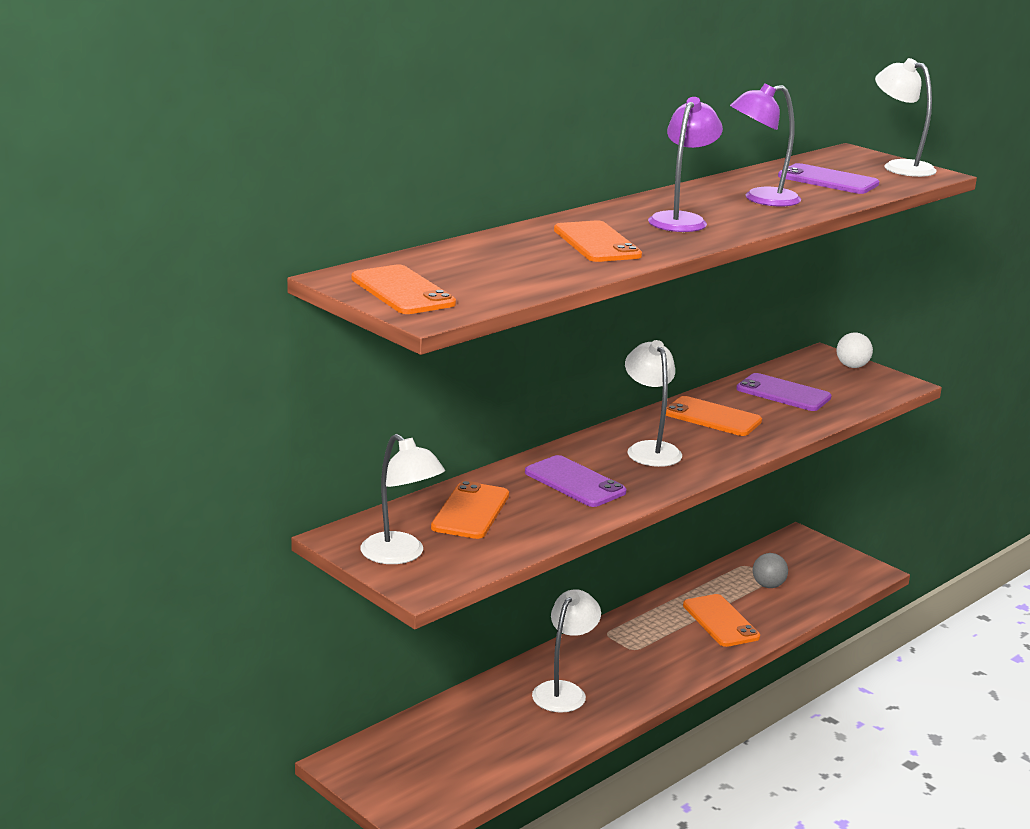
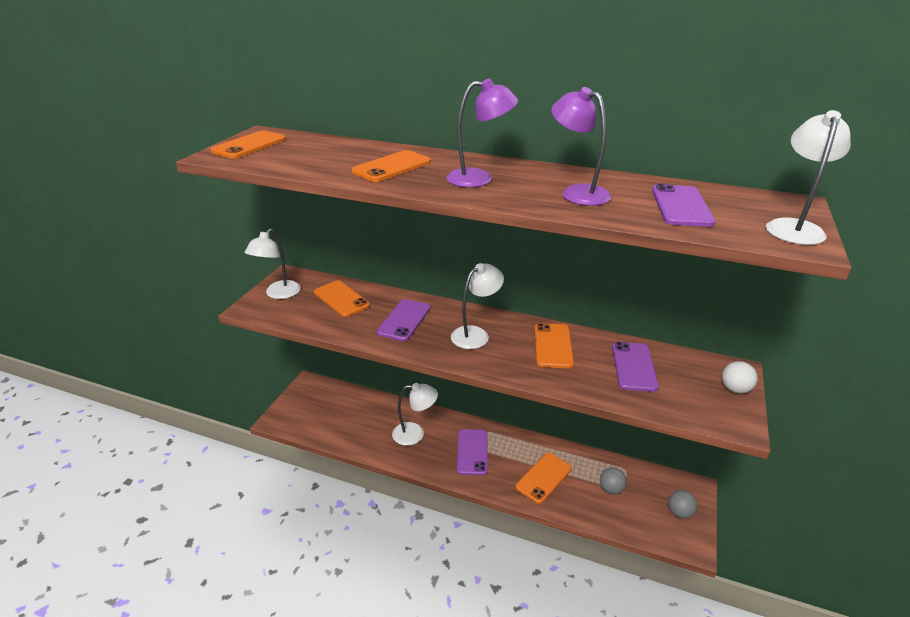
camera: 65 degrees right, 10 degrees up
orange phone [431,481,509,539] -> orange phone turned 60 degrees clockwise [314,280,370,317]
none -> purple phone [457,429,488,475]
none -> grey ball [668,490,697,519]

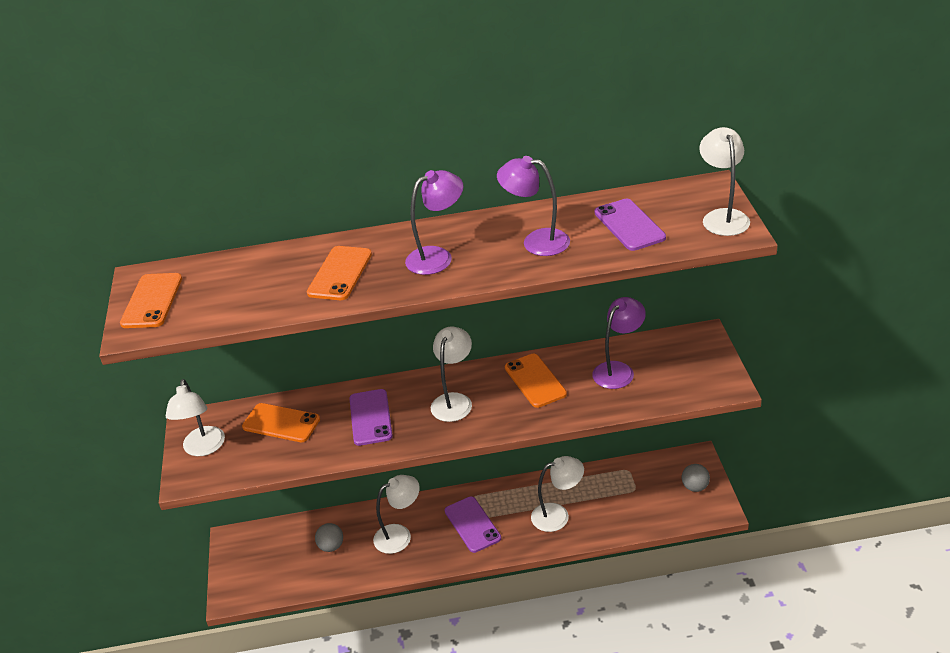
camera: 25 degrees left, 5 degrees up
orange phone [516,453,572,504] -> white lamp [531,456,584,532]
grey ball [600,467,627,495] -> grey ball moved to [315,523,343,552]
purple phone [612,342,659,392] -> purple lamp [592,297,646,389]
white ball [722,361,758,394] -> none

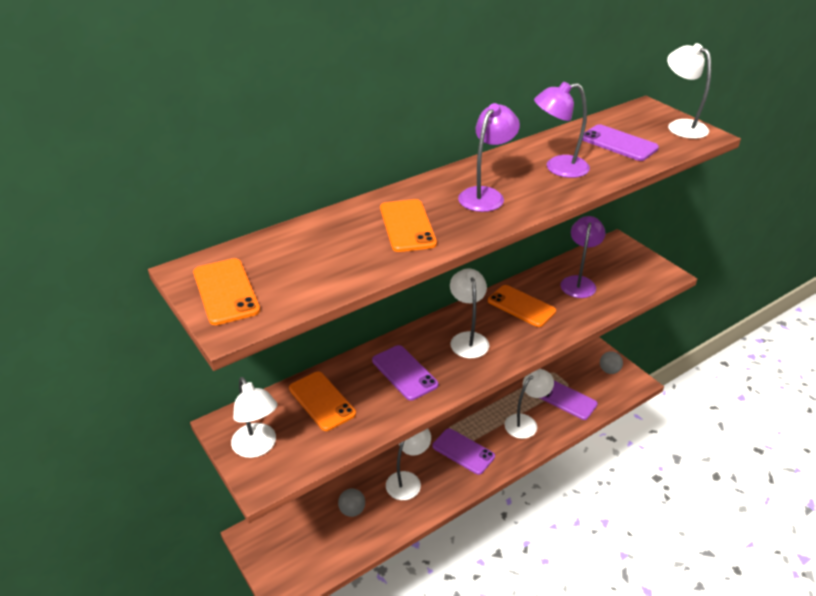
camera: 30 degrees left, 0 degrees up
orange phone [242,403,320,442] -> orange phone turned 60 degrees clockwise [289,372,356,431]
none -> purple phone [540,381,598,420]

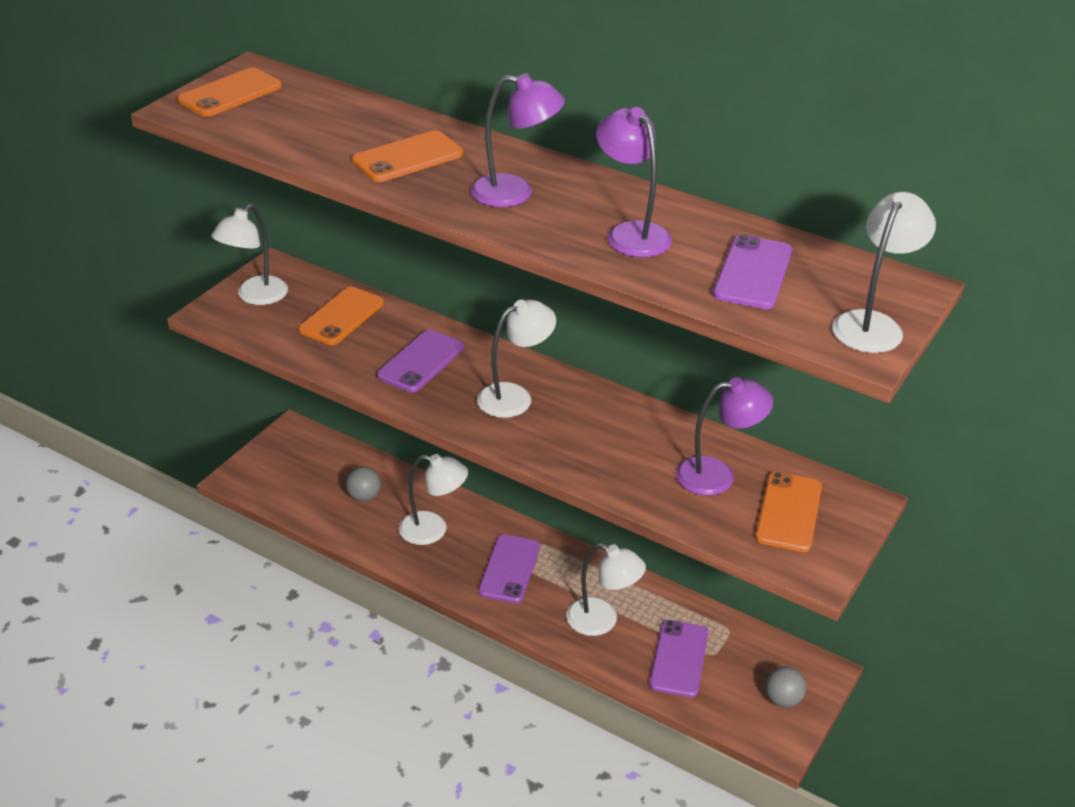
camera: 65 degrees right, 0 degrees up
orange phone [488,285,556,327] -> orange phone moved to [755,472,822,552]

